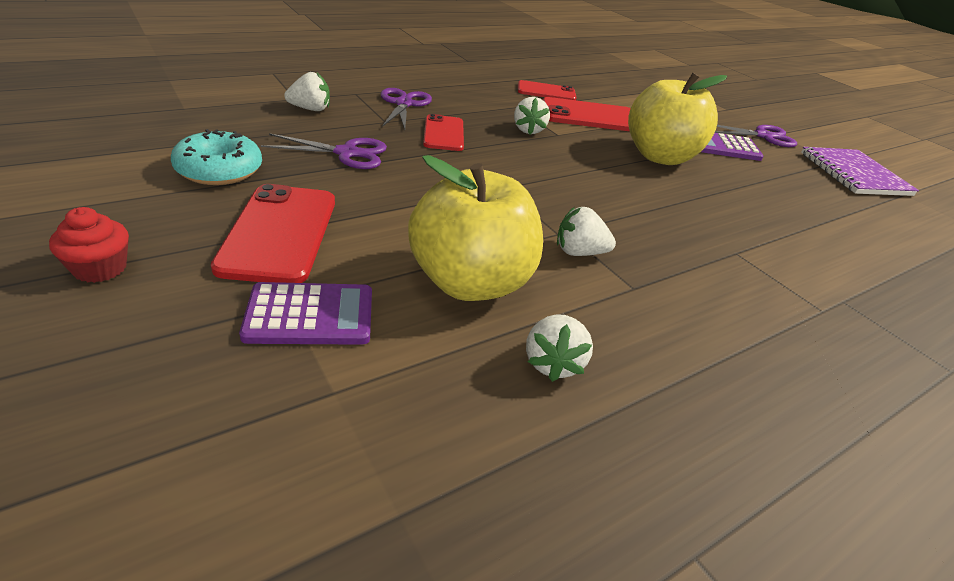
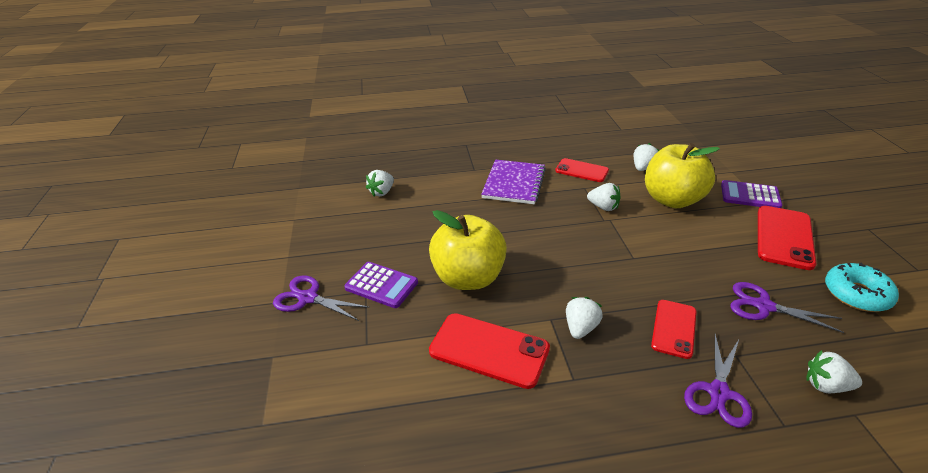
camera: 150 degrees left, 0 degrees up
red cupcake [49,207,129,283] -> none
red phone [518,80,577,100] -> red phone moved to [555,158,609,182]
purple notebook [801,147,919,196] -> purple notebook moved to [481,159,546,204]
none -> white strawberry [366,170,394,196]

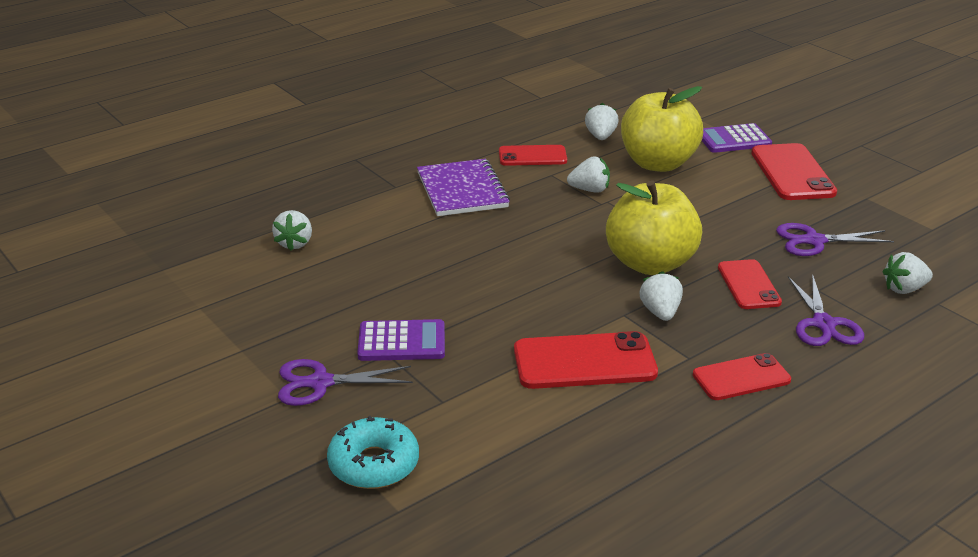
camera: 30 degrees left, 5 degrees down
yellow apple [429,210,507,290] -> yellow apple moved to [606,180,702,275]
turquoise donut [825,263,899,312] -> turquoise donut moved to [327,416,419,489]
none -> red phone [693,353,791,400]

